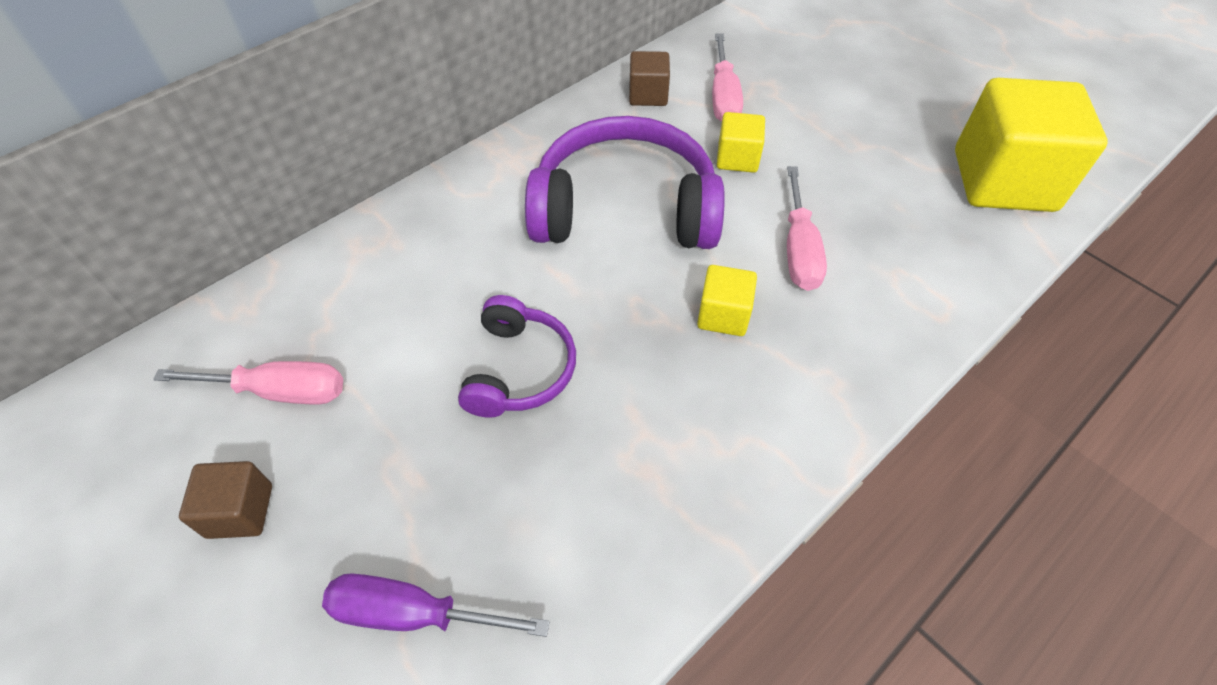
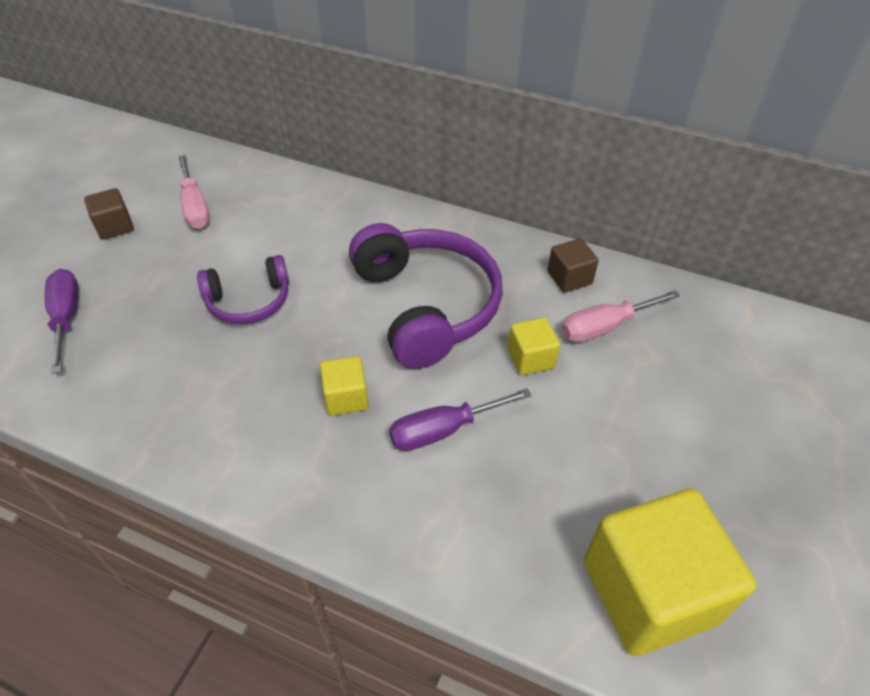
camera: 65 degrees right, 5 degrees down
pink screwdriver [787,166,827,291] -> purple screwdriver [389,388,532,451]

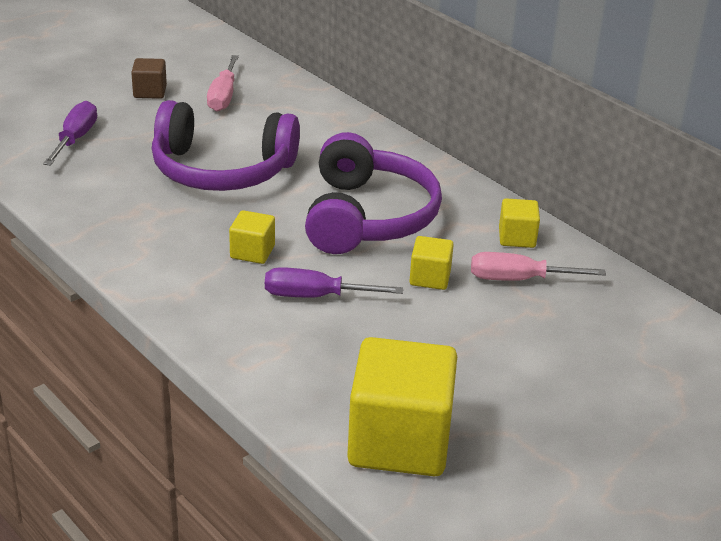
camera: 25 degrees right, 15 degrees down
purple headphones [197,255,289,324] -> purple headphones [152,100,300,191], size x1.77
brown cube [548,239,599,293] -> yellow cube [499,198,540,248]

